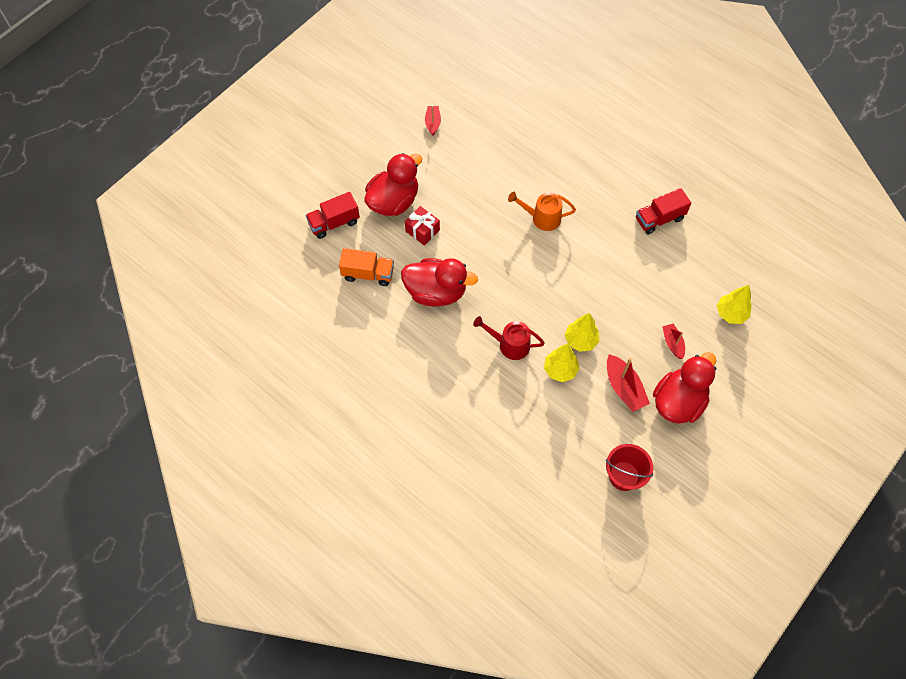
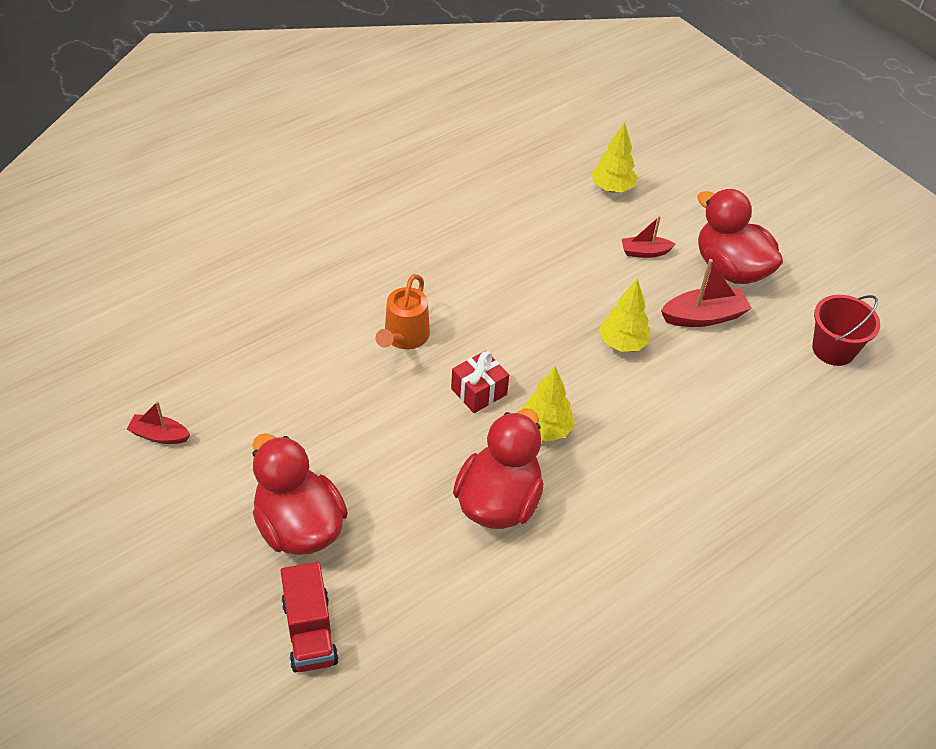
camera: 80 degrees left, 15 degrees down
orange truck [339,248,394,286] -> none
red gift [405,206,440,246] -> red gift moved to [451,351,509,413]
red watering can [473,316,545,360] -> none
yellow tree [544,344,580,382] -> yellow tree moved to [522,366,575,442]
red truck [636,188,691,234] -> none

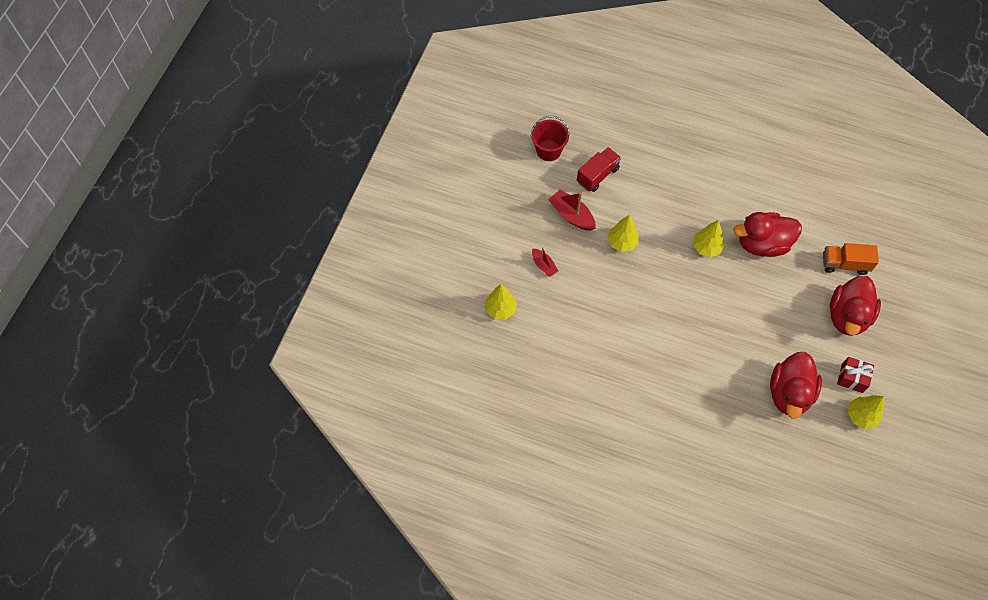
camera: 120 degrees left, 15 degrees up
red boat [127,401,190,444] -> yellow tree [848,395,884,429]
red truck [281,562,339,673] -> red truck moved to [577,147,621,192]
orange watering can [376,274,430,349] -> none
red gift [451,351,509,413] -> red gift moved to [837,357,874,393]
red duck [697,189,783,284] -> red duck moved to [770,352,822,419]
none -> orange truck [823,243,879,275]

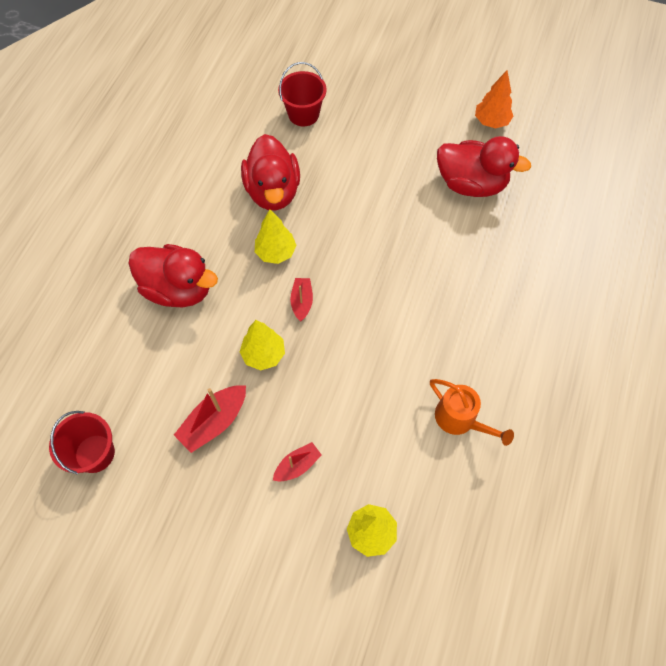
camera: 90 degrees left, 0 degrees up
red truck [577,147,621,192] -> none
orange truck [823,243,879,275] -> red bucket [278,62,327,127]
red duck [830,276,881,336] -> red duck moved to [128,244,218,307]
red gift [837,357,874,393] -> none
yellow tree [848,395,884,429] -> orange tree [475,71,513,129]
none -> red boat [290,278,313,321]
none -> orange watering can [430,379,514,446]

